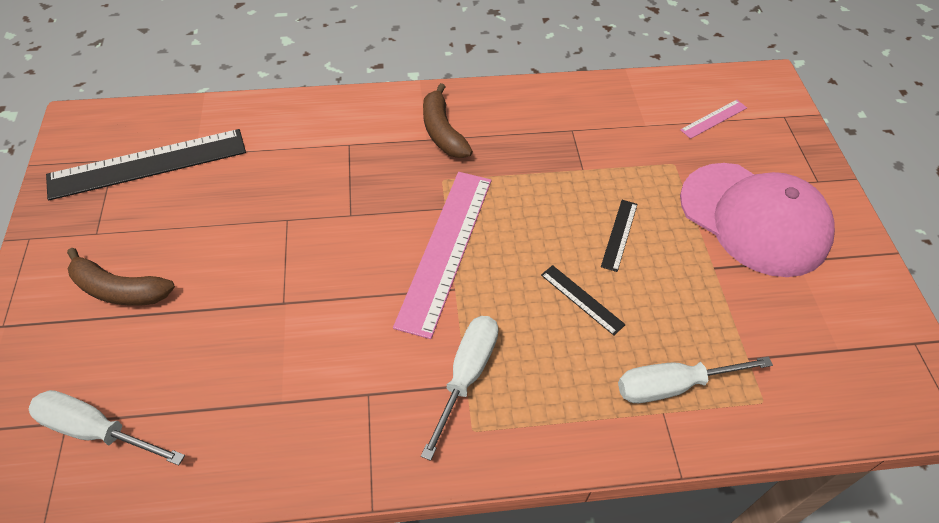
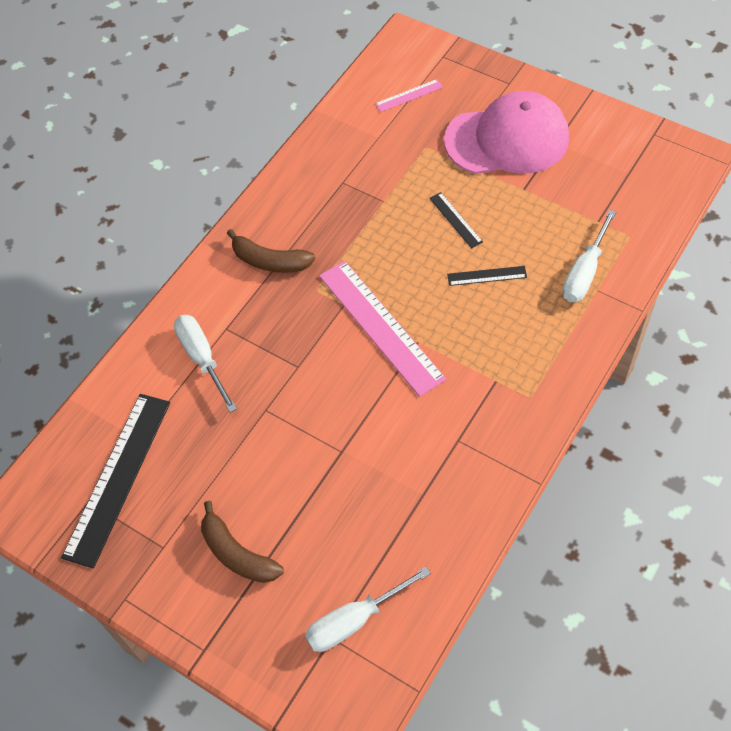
camera: 45 degrees left, 5 degrees up
brown banana [67,248,175,306] -> brown banana turned 75 degrees clockwise [201,501,284,583]
white screwdriver [421,316,498,461] -> white screwdriver moved to [174,315,237,413]
pink ruler [680,100,747,139] -> pink ruler turned 60 degrees clockwise [375,79,443,112]

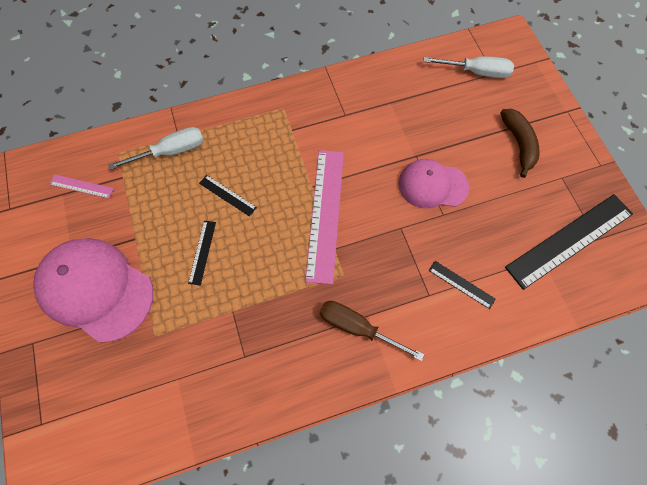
camera: 145 degrees left, 10 degrees up
white screwdriver [174,315,237,413] -> black ruler [429,261,496,309]
brown banana [227,229,315,273] -> brown screwdriver [320,301,425,361]
pink ruler [375,79,443,112] -> pink ruler moved to [50,175,114,198]
none -> pink cap [398,159,469,208]

